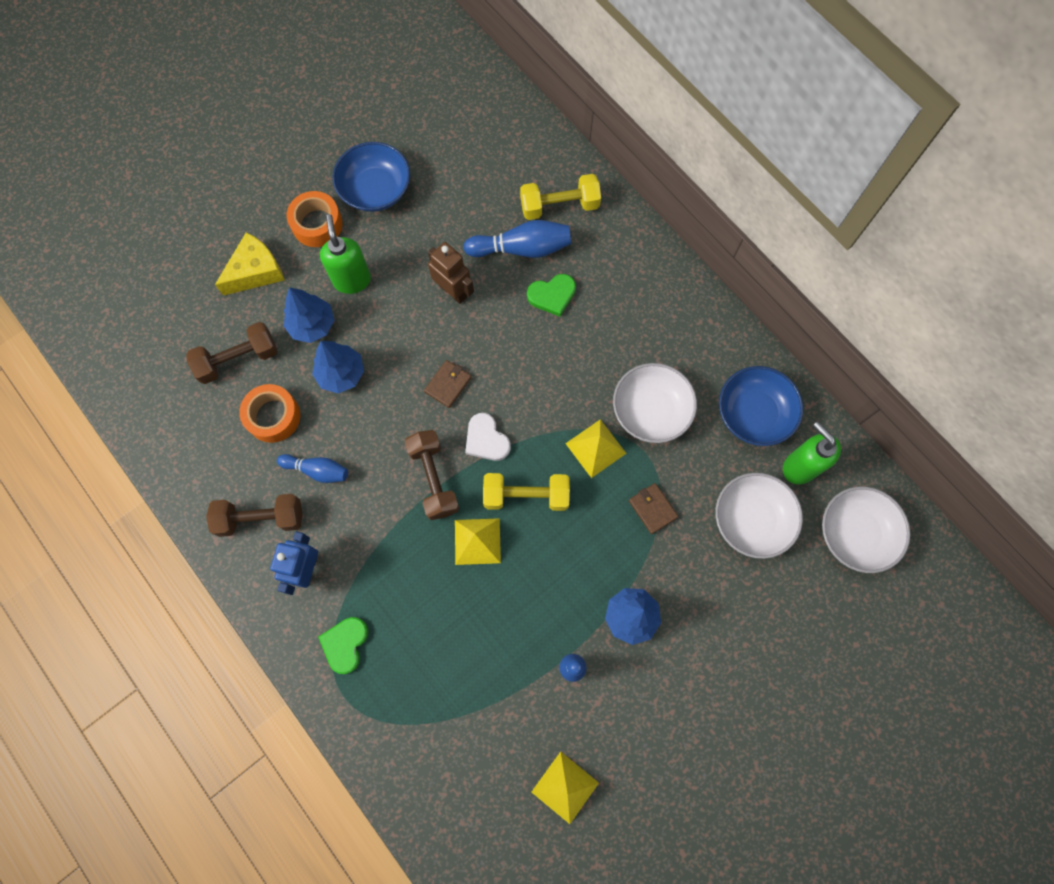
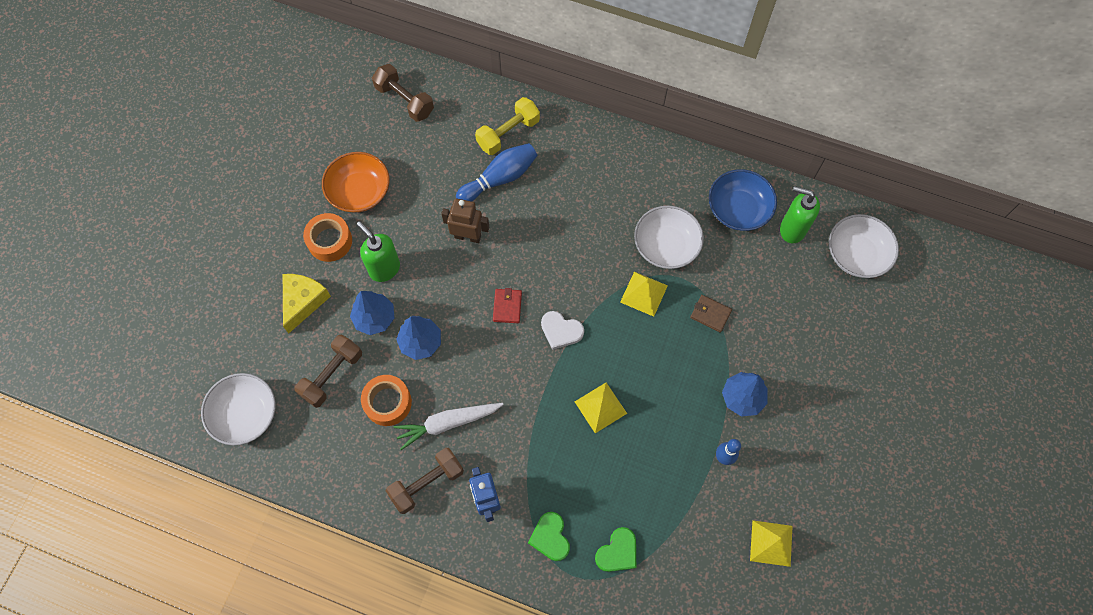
camera: 30 degrees left, 5 degrees down
blue bowling pin [277,454,348,483] -> white carrot [394,403,504,450]
blue bowl [332,142,410,212] -> orange bowl [322,152,389,213]
brown dumbbell [404,430,459,520] -> brown dumbbell moved to [372,64,434,122]
brown wallet [424,360,472,408] -> red wallet [493,288,522,323]
yellow dumbbell [483,473,570,511] -> none
green heart [527,274,576,317] -> green heart moved to [595,527,636,572]
white bowl [716,473,803,559] -> white bowl moved to [201,373,276,445]

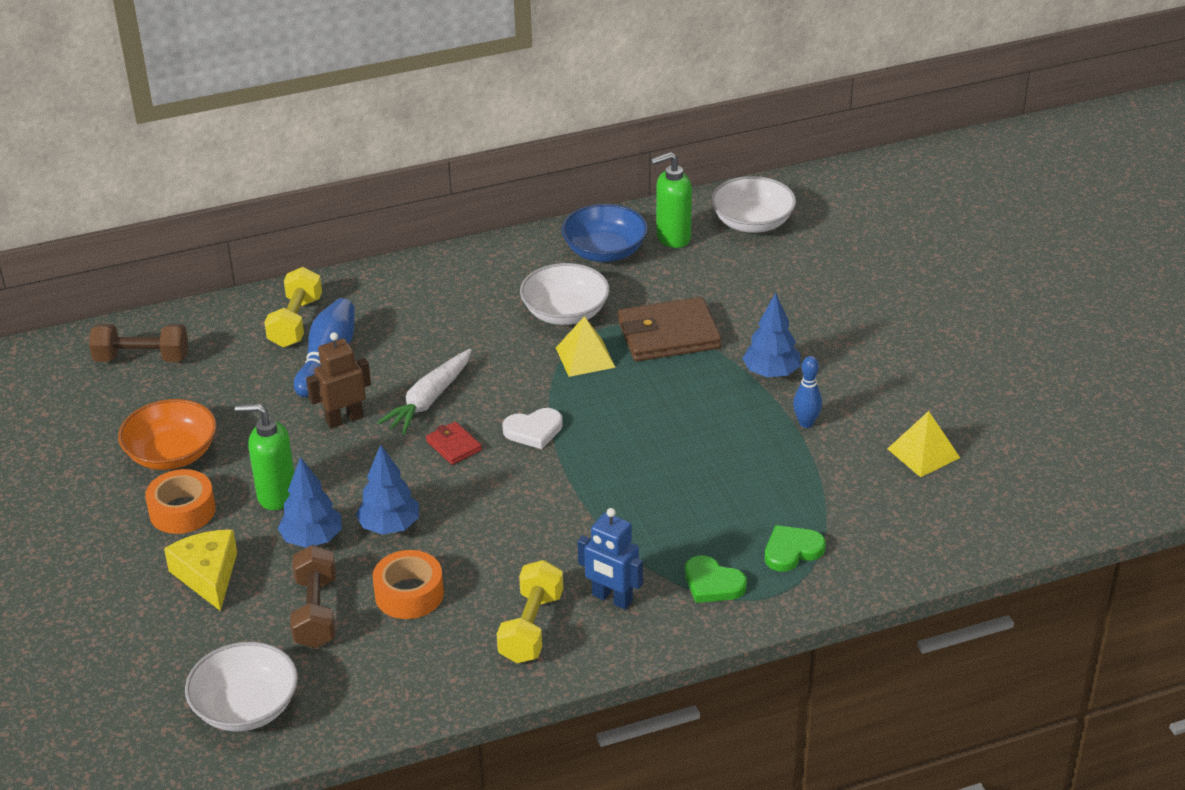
camera: 40 degrees left, 30 degrees down
brown dumbbell [386,448,464,514] -> yellow dumbbell [497,560,563,663]
white carrot [394,403,504,450] -> white carrot moved to [377,349,472,434]
yellow pyramid [575,382,627,433] -> none
green heart [595,527,636,572] -> green heart turned 120 degrees counterclockwise [765,525,826,572]
brown wallet [690,295,732,333] -> brown wallet [618,297,721,362], size x2.03

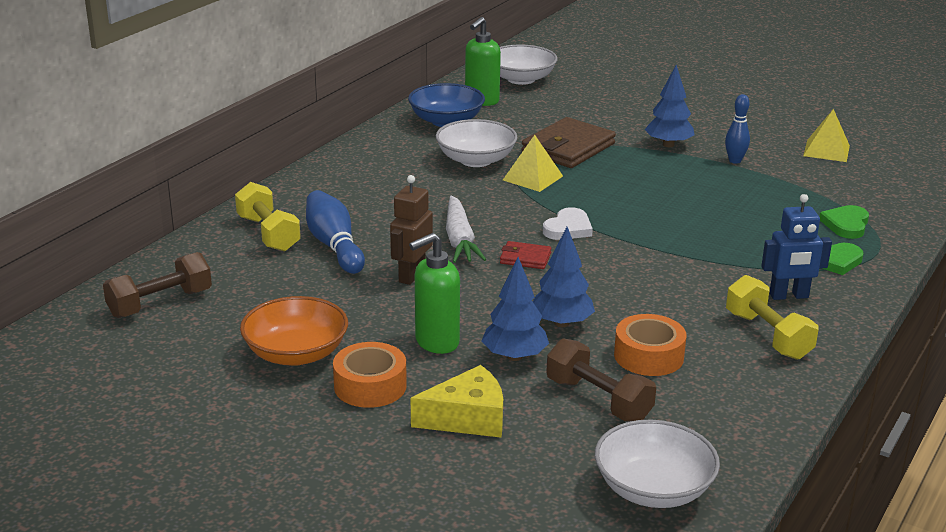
camera: 40 degrees left, 10 degrees down
yellow cheese [164,530,237,611] -> yellow cheese turned 135 degrees clockwise [411,365,503,438]

